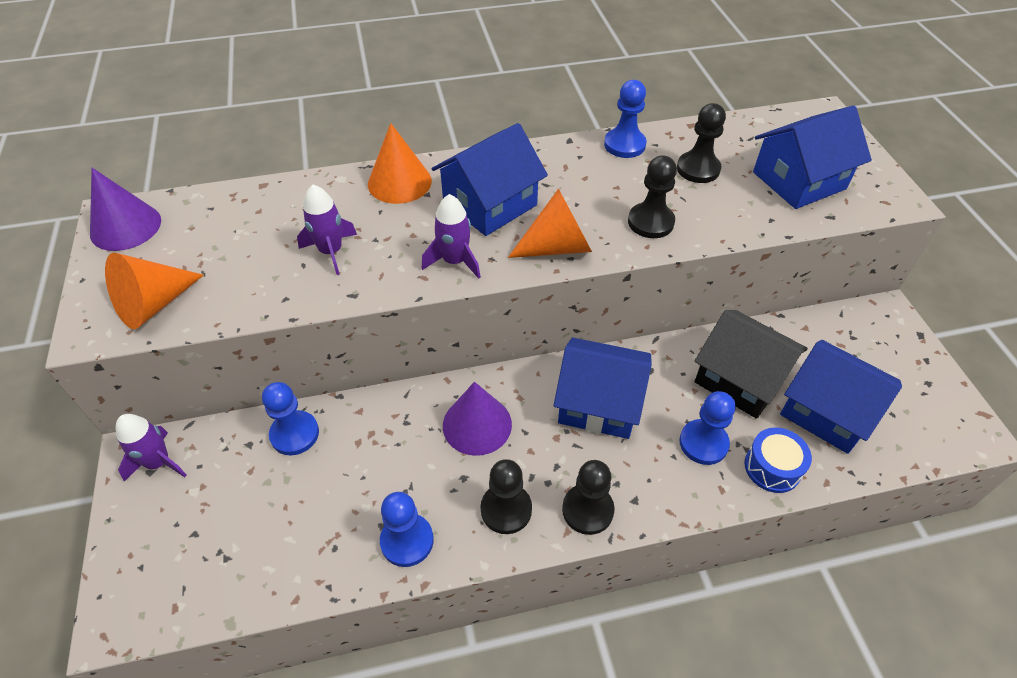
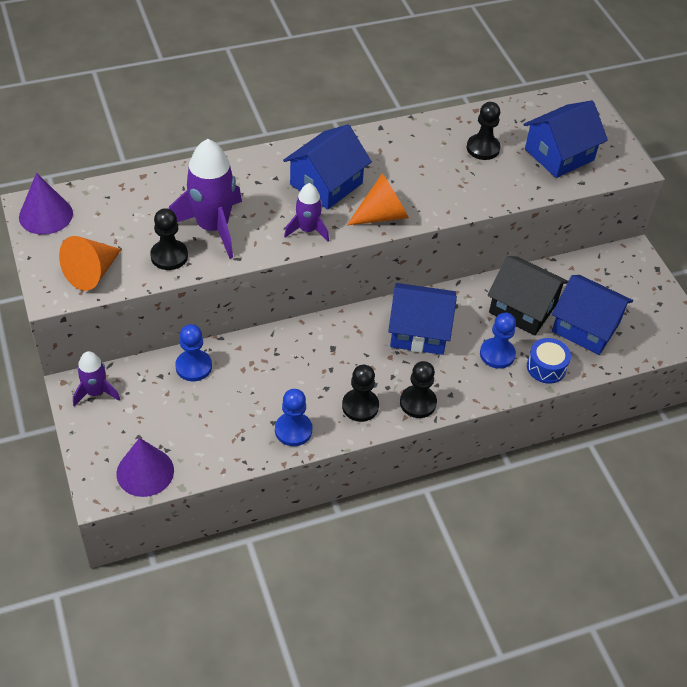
camera: 10 degrees left, 0 degrees up
purple rocket [297,185,357,275] -> purple rocket [169,139,242,259], size x1.80
orange cone [368,123,432,204] -> none
purple cone [443,382,512,456] -> purple cone moved to [116,438,174,497]
blue pawn [604,80,646,158] -> none
black pawn [628,155,677,238] -> black pawn moved to [150,208,188,270]

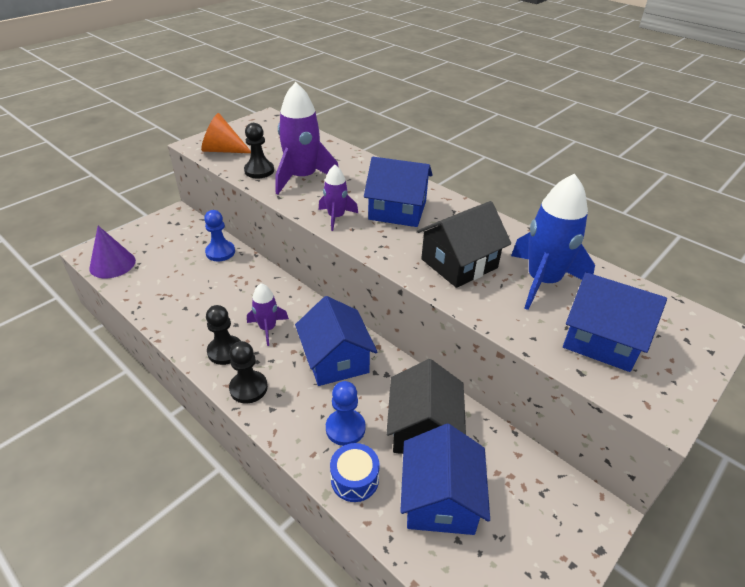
camera: 65 degrees right, 10 degrees down
purple cone [19,173,73,235] -> none
purple rocket [73,351,120,406] -> purple rocket moved to [247,283,289,346]
blue pawn [275,389,312,446] -> none
orange cone [347,173,409,225] -> none
black pawn [467,102,500,160] -> blue rocket [511,173,595,310]
none -> black house [417,201,511,288]

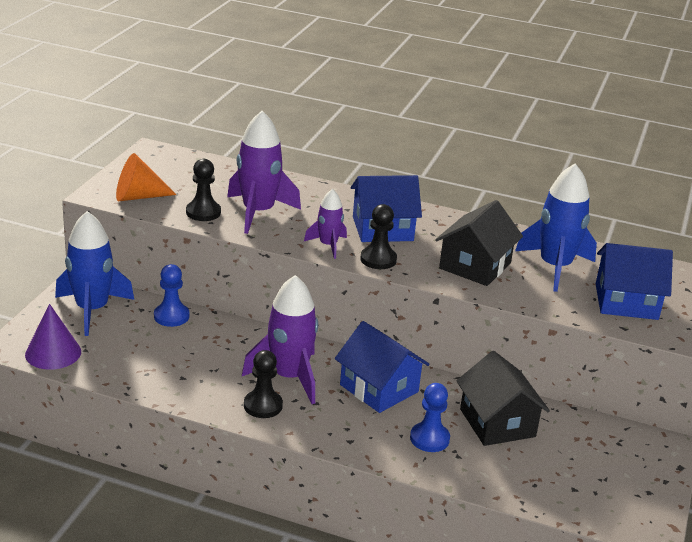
camera: 25 degrees left, 10 degrees down
black pawn [229,341,268,404] -> black pawn moved to [360,204,397,269]
purple rocket [247,283,289,346] -> purple rocket [242,275,318,404], size x1.80
blue drum [330,443,380,502] -> none
blue house [400,424,490,535] -> none
none -> blue rocket [55,211,134,336]

